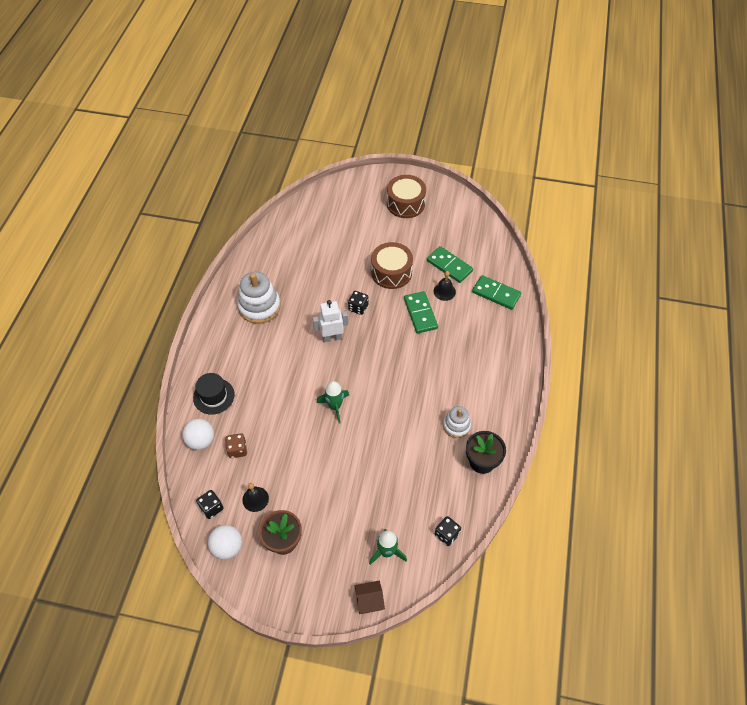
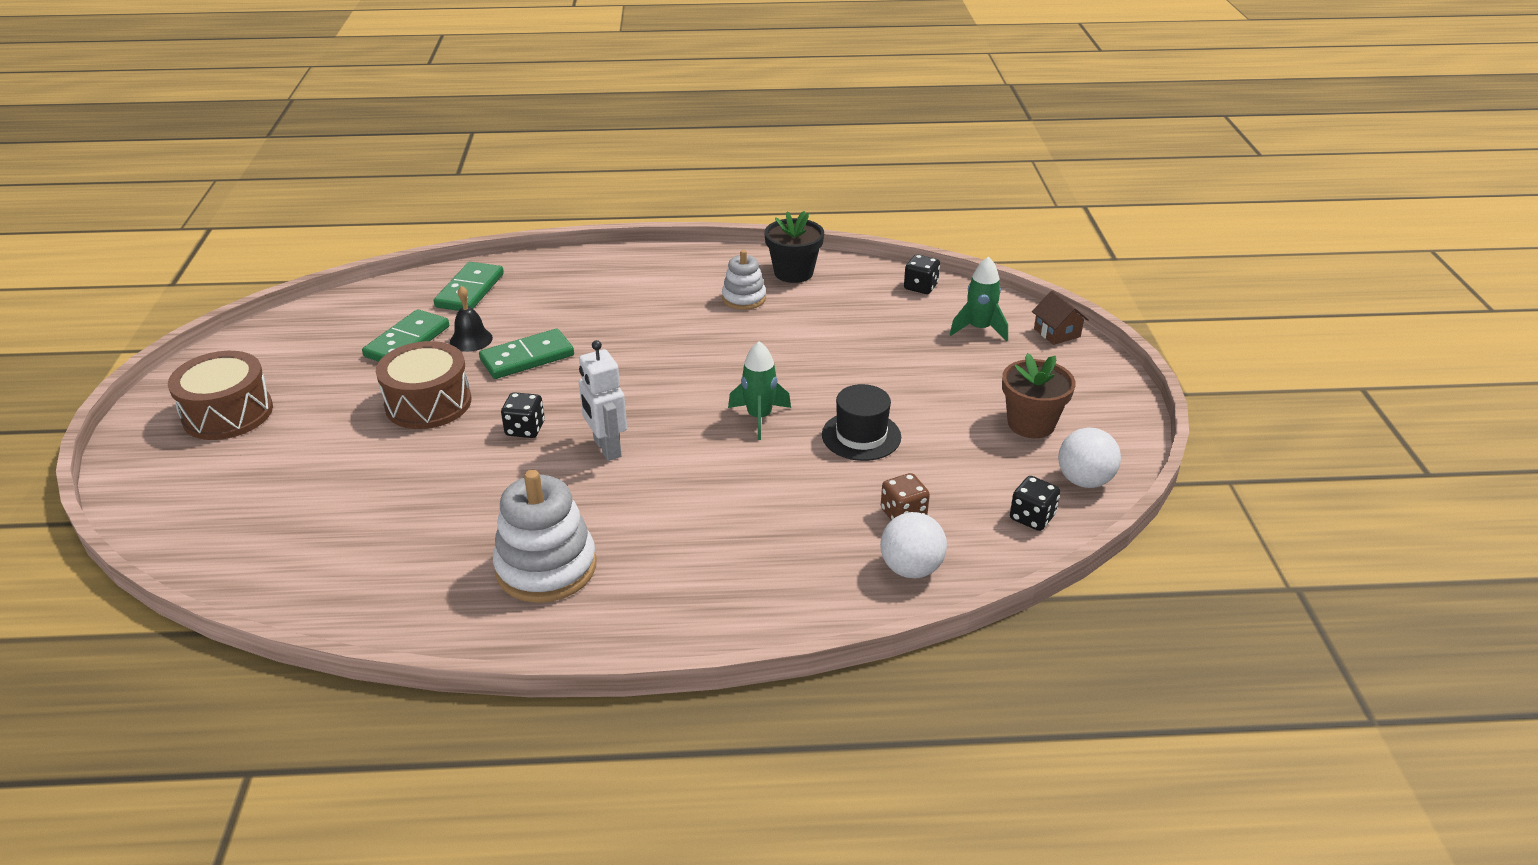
camera: 105 degrees left, 20 degrees down
black hat [193,373,235,415] -> black hat moved to [822,384,901,461]
black bell [242,483,269,512] -> none

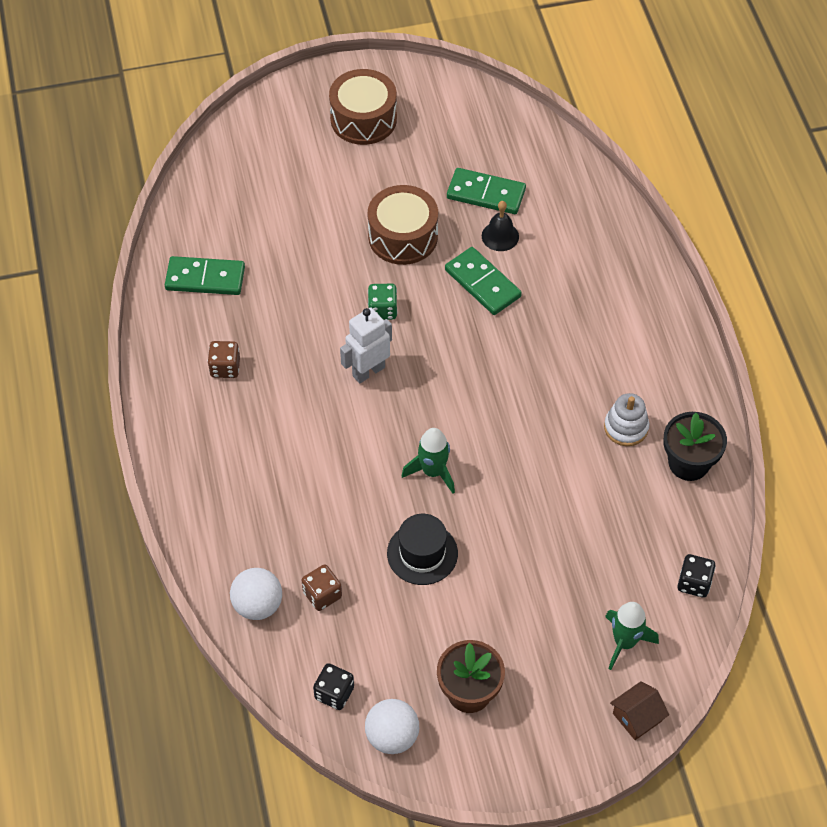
camera: 80 degrees right, 20 degrees up
green domino [434,262,504,311] -> green domino moved to [165,256,245,295]
white stacking toy [493,470,596,603] -> brown dice [208,341,240,378]
black dice [501,392,545,438] -> green dice [368,284,397,320]

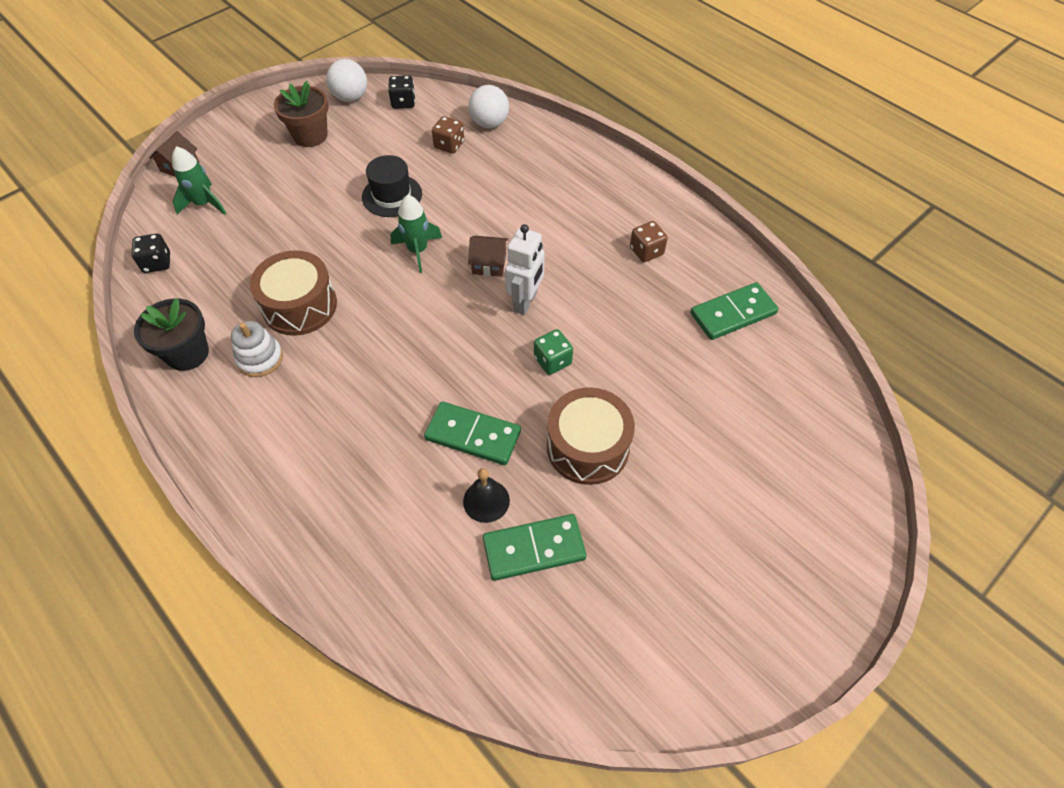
camera: 150 degrees right, 0 degrees up
brown drum [329,69,397,145] -> brown drum moved to [250,250,337,336]
none -> brown house [468,236,508,277]

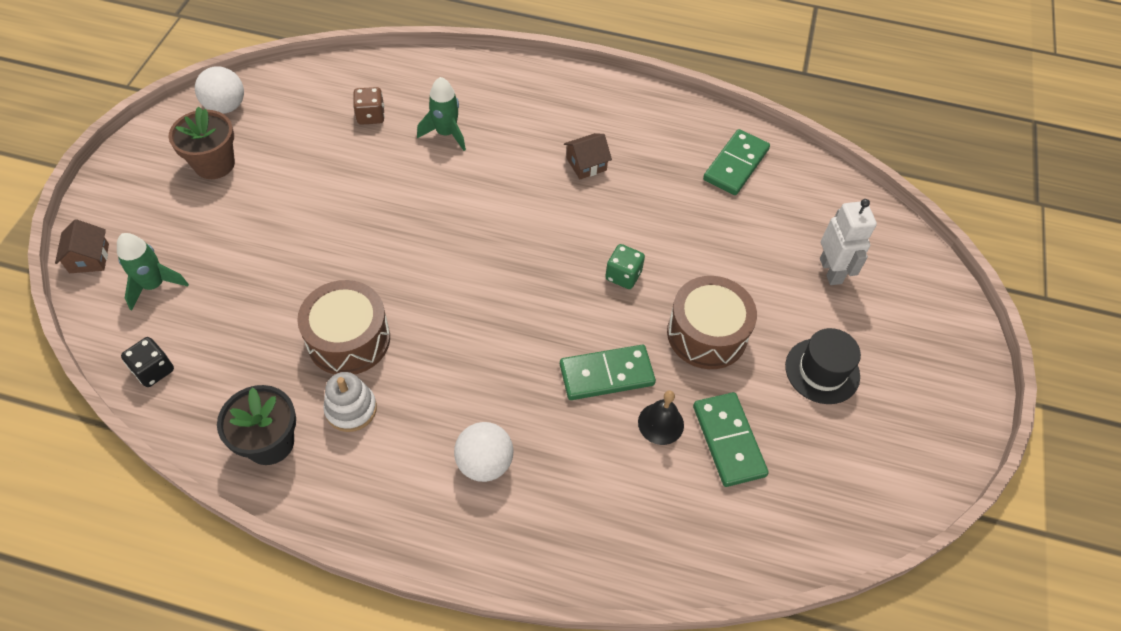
camera: 35 degrees left, 0 degrees up
black hat [362,155,422,217] -> black hat moved to [785,328,861,404]
black dice [388,75,415,109] -> none
green rocket [390,195,442,273] -> green rocket moved to [417,77,466,151]
white ball [468,85,509,128] -> white ball moved to [454,422,514,482]
brown house [468,236,508,277] -> brown house moved to [564,133,612,179]
green domino [483,514,586,581] -> green domino turned 60 degrees counterclockwise [693,392,769,487]
white robot [505,224,545,315] -> white robot moved to [820,199,877,285]
brown dice [630,221,668,262] -> none

